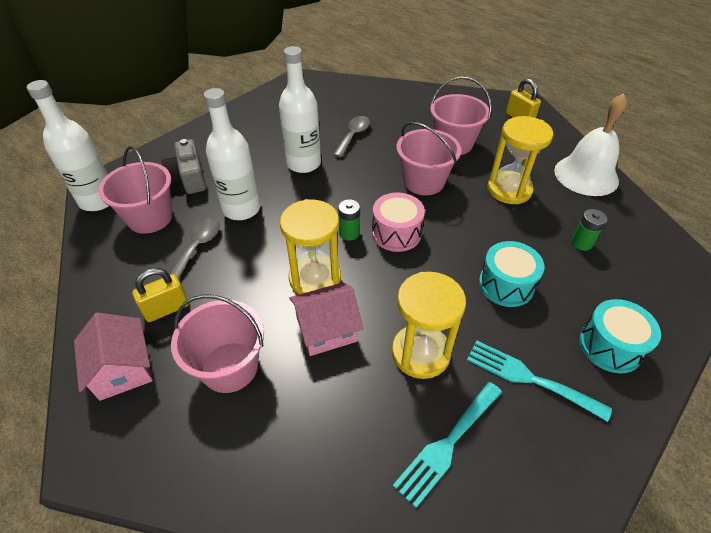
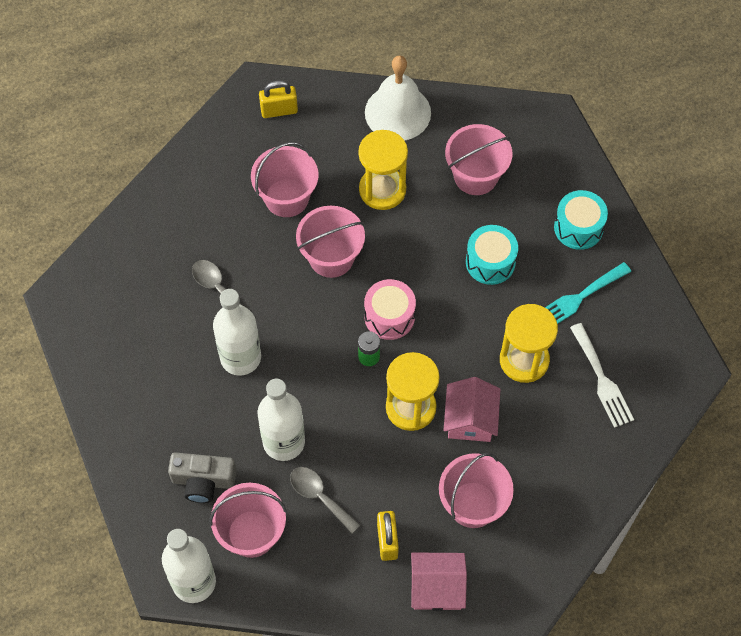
camera: 65 degrees left, 15 degrees up
turquoise fork [393,382,502,508] -> white fork [570,323,634,428]
green battery [571,209,607,251] -> pink bucket [445,124,512,195]

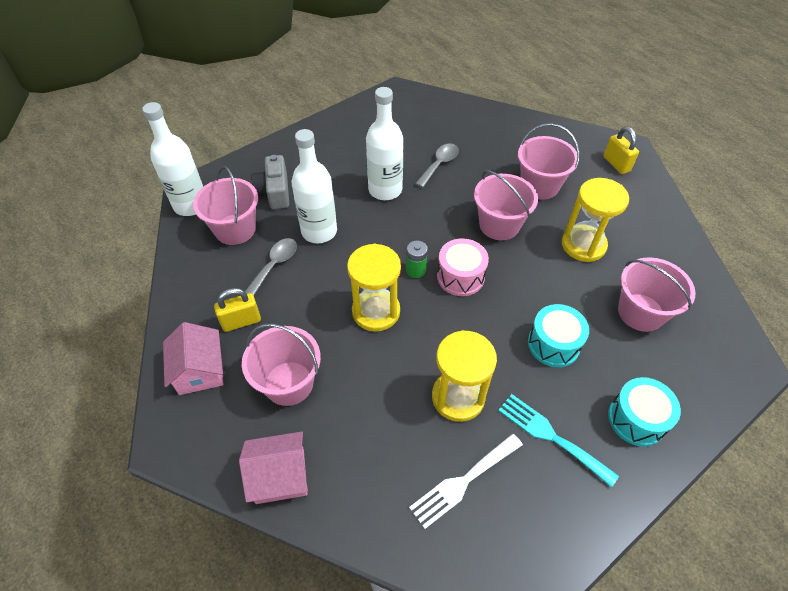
camera: 75 degrees right, 10 degrees down
white bell [365,55,431,141] -> none
pink house [444,377,501,442] -> pink house moved to [239,432,308,504]

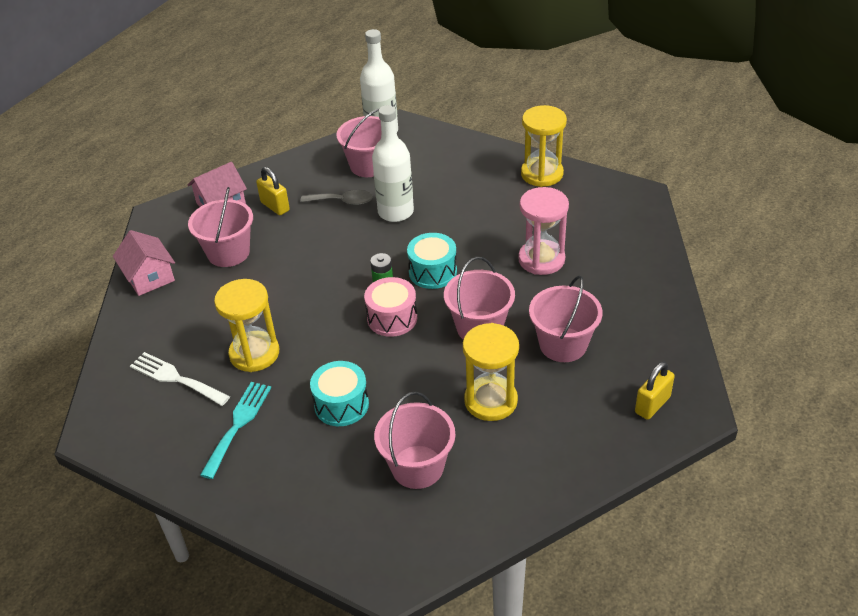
camera: 70 degrees right, 10 degrees down
grey camera [251,155,289,209] -> none
yellow hourglass [347,244,401,332] -> yellow hourglass moved to [521,105,567,187]
white bottle [366,87,403,200] -> none
grey spoon [415,143,459,188] -> pink hourglass [518,187,569,275]
turquoise drum [608,377,681,447] -> turquoise drum moved to [407,233,457,289]

